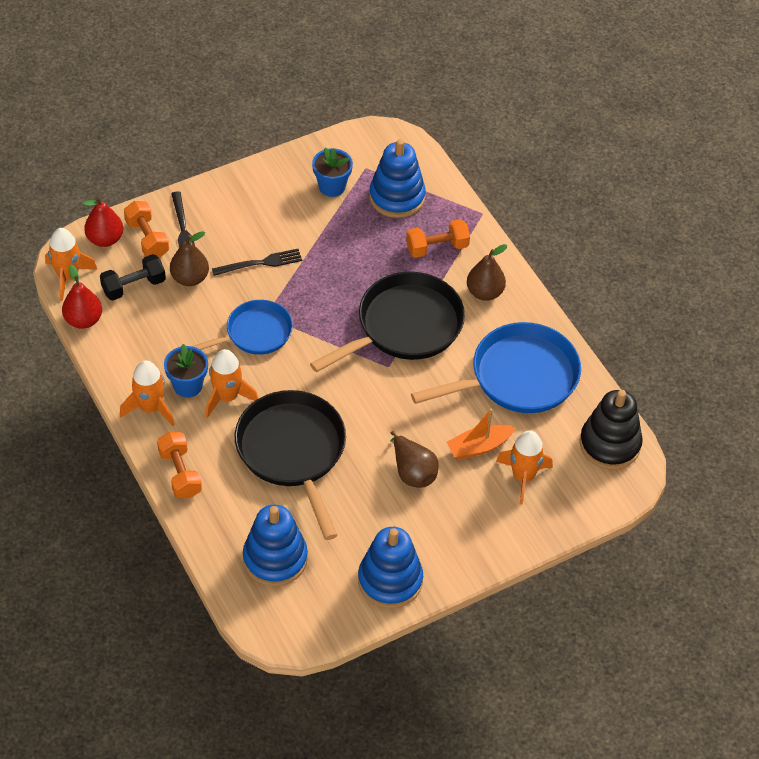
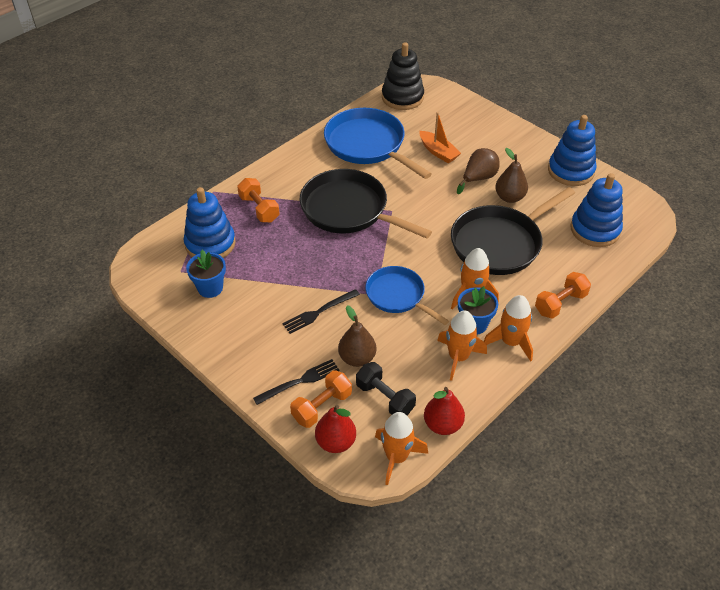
camera: 105 degrees left, 5 degrees down
black fork [212,249,302,276] -> black fork turned 90 degrees counterclockwise [282,289,360,334]
brown pear [467,244,507,301] -> brown pear moved to [495,148,528,203]
orange rocket [496,430,553,505] -> orange rocket moved to [437,310,487,381]

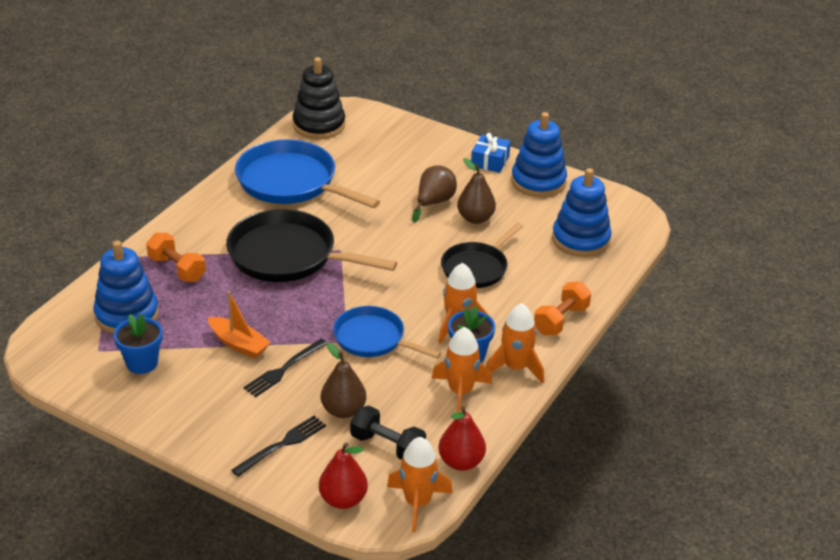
camera: 15 degrees left, 10 degrees down
orange dumbbell [290,370,352,428] -> none
orange boat [420,112,461,163] -> orange boat moved to [208,291,271,359]
black pan [451,187,575,275] -> black pan [441,223,523,288], size x0.62
none -> blue gift [471,133,511,173]

